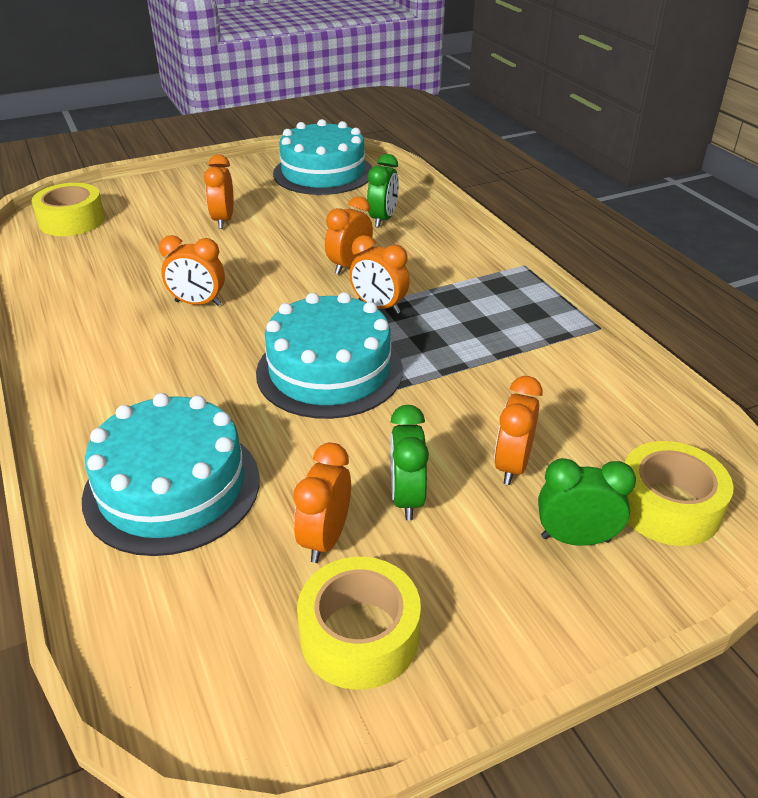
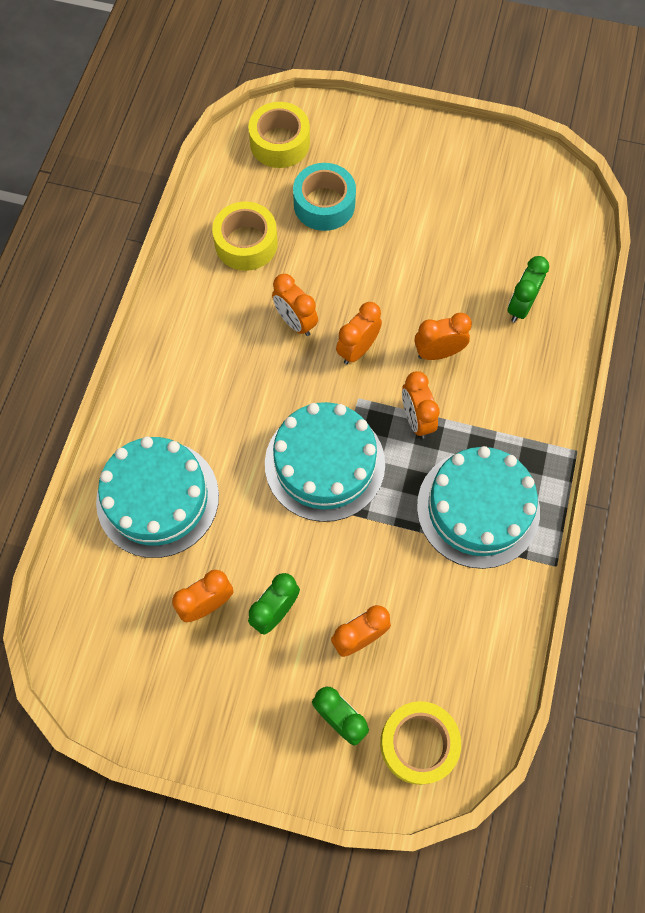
camera: 40 degrees right, 30 degrees up
orange clock [204,154,234,229] -> orange clock moved to [336,302,382,365]
turquoise cake [273,119,372,195] -> turquoise cake moved to [417,446,540,569]
yellow tape [297,557,421,690] -> yellow tape moved to [212,201,278,271]
green clock [367,154,399,228] -> green clock turned 150 degrees clockwise [508,256,549,323]
none -> turquoise tape [293,163,356,231]

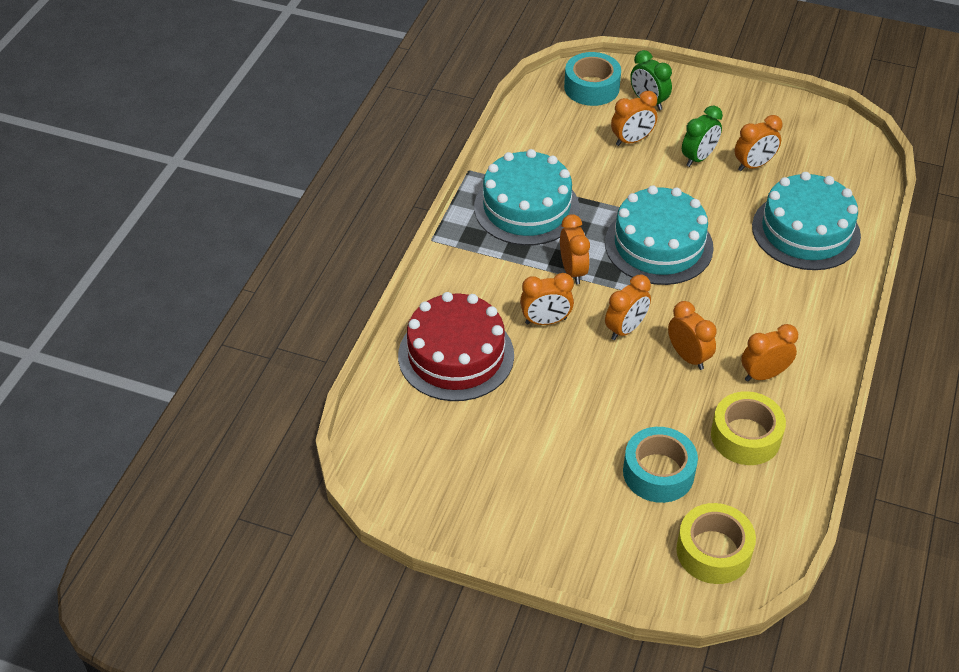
camera: 175 degrees left, 20 degrees down
yellow tape [380,701,461,785] -> turquoise tape [564,52,621,106]
green clock [508,256,549,323] -> red cake [398,292,514,401]
none -> orange clock [741,324,798,382]

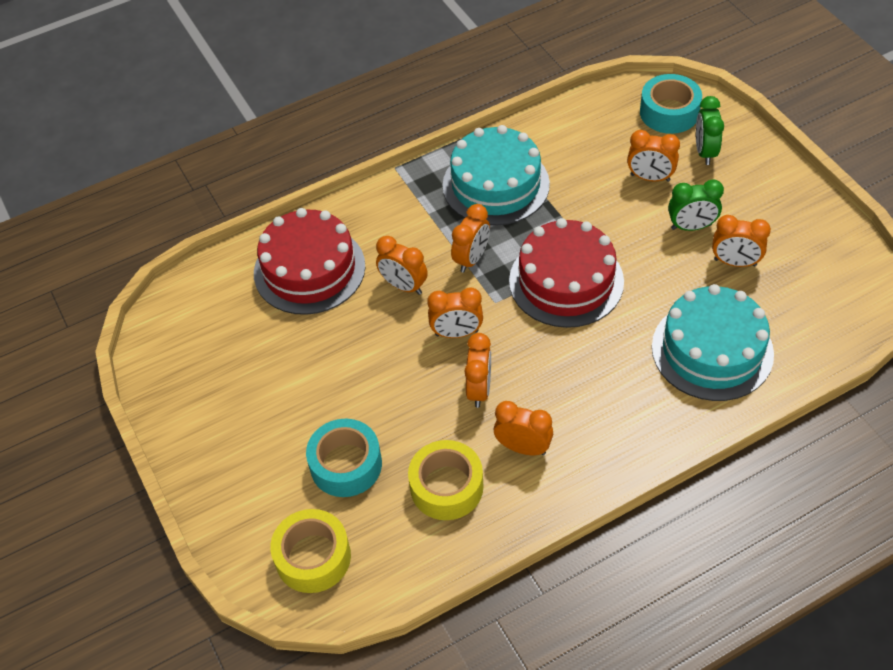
camera: 45 degrees right, 5 degrees up
turquoise cake [605,185,714,285] -> red cake [509,218,624,328]

